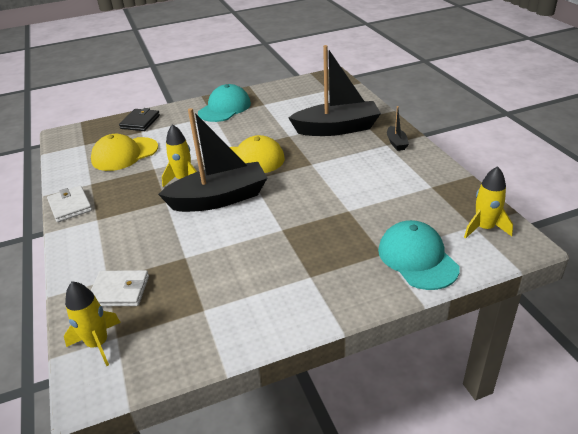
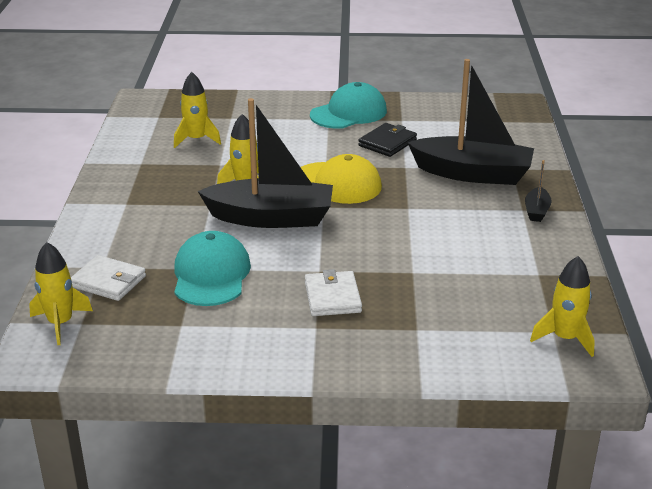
camera: 20 degrees right, 5 degrees down
white wallet [47,186,92,222] -> white wallet moved to [305,269,362,316]
yellow cap [91,134,158,171] -> yellow rocket [174,72,221,148]
black wallet [119,108,160,131] -> black wallet moved to [358,123,417,157]
turquoise cap [378,220,460,290] -> turquoise cap moved to [174,231,251,306]

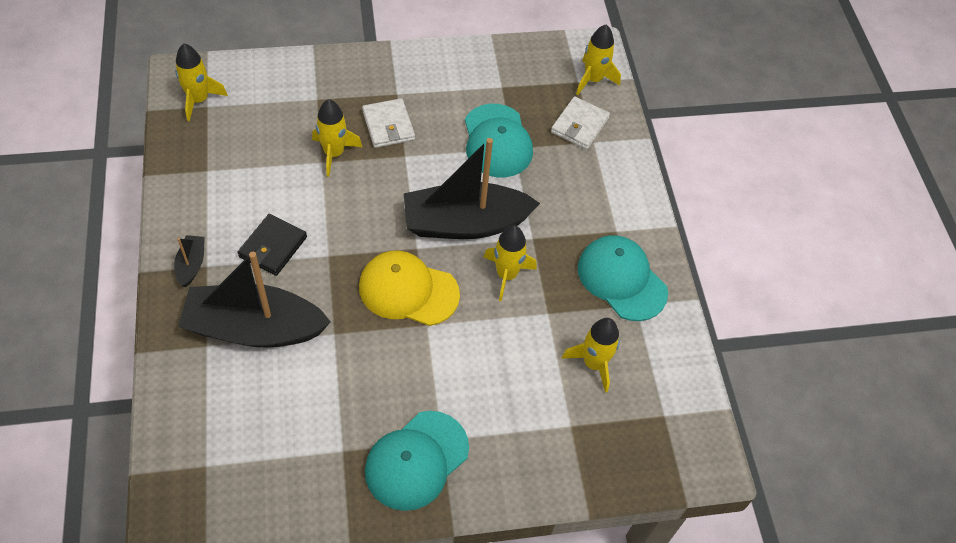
camera: 165 degrees right, 25 degrees up
white wallet [71,255,146,301] -> white wallet turned 75 degrees counterclockwise [551,96,610,149]
black wallet [358,123,417,157] -> black wallet moved to [237,214,307,276]
none -> yellow rocket [312,99,362,177]
none -> turquoise cap [578,235,668,321]

